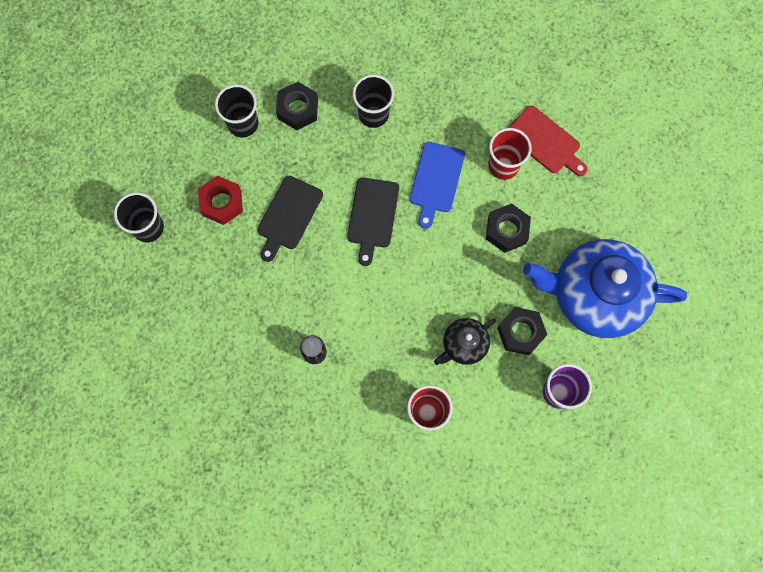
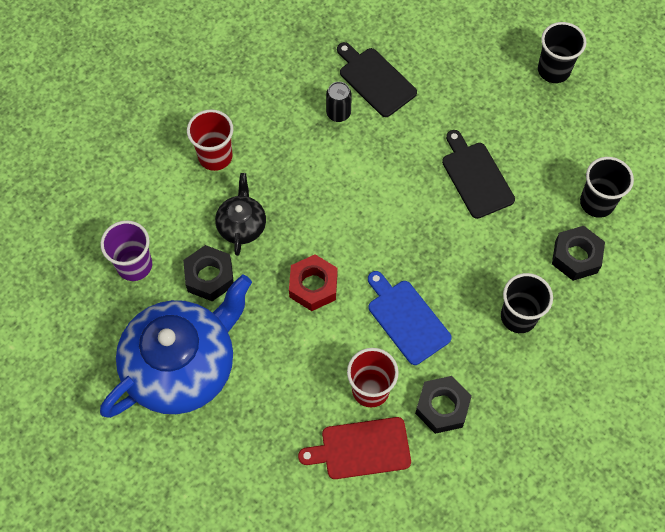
camera: 130 degrees right, 10 degrees down
red nut [198,176,243,225] -> red nut moved to [289,254,338,311]
black cutting board [347,178,399,266] -> black cutting board moved to [337,42,417,117]
black nut [486,203,531,253] -> black nut moved to [415,376,472,434]

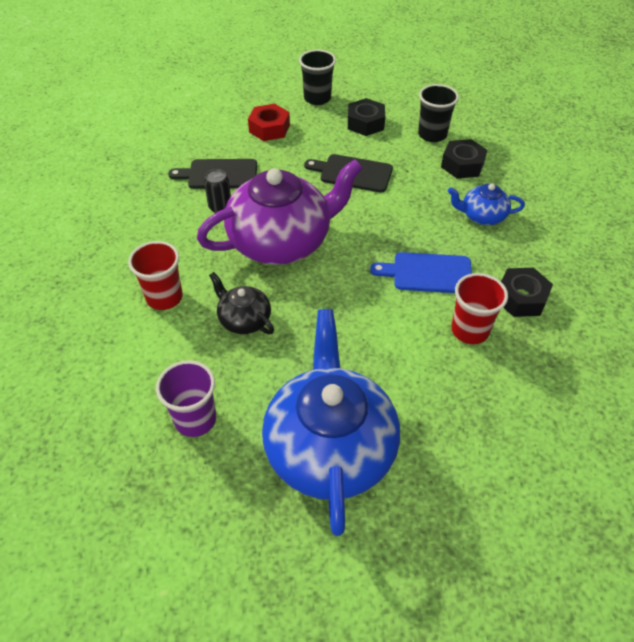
camera: 50 degrees left, 15 degrees down
black nut [183,245,234,301] -> black nut moved to [348,98,385,136]
red nut [289,254,338,311] -> red nut moved to [248,104,290,141]
red cutting board [298,417,411,479] -> none
black cup [501,273,553,333] -> blue teapot [448,183,525,225]
none -> purple teapot [197,159,363,265]

